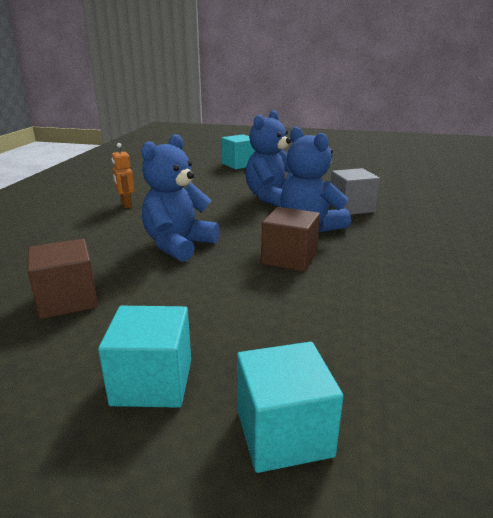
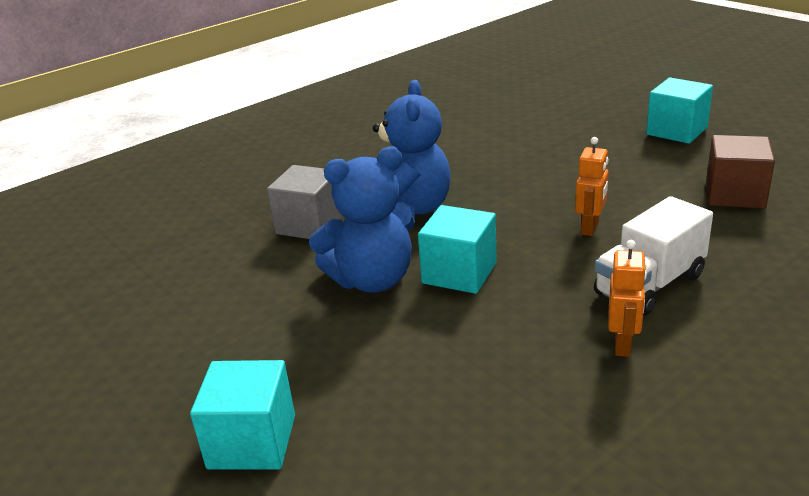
camera: 140 degrees left, 5 degrees up
blue teddy bear [141,134,220,262] -> orange robot [575,137,609,236]
turquoise cube [237,342,344,473] -> turquoise cube moved to [418,205,497,294]
brown cube [261,207,320,272] -> none
none -> white truck [594,196,713,316]

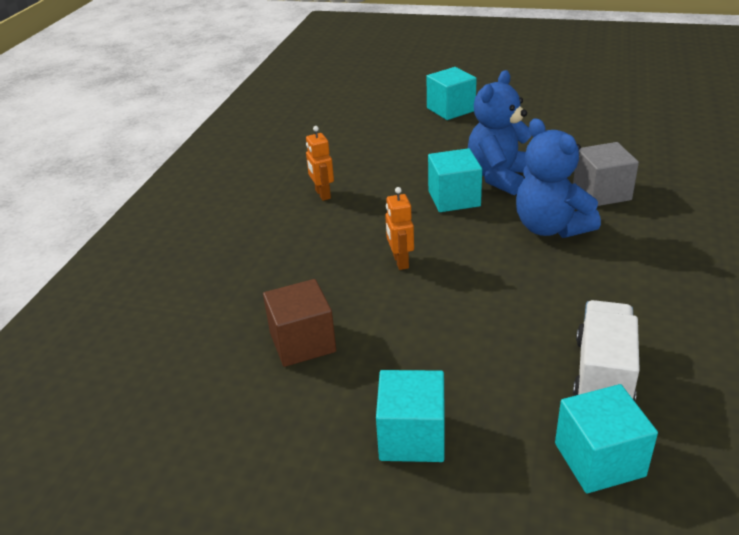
camera: 145 degrees right, 5 degrees up
white truck [594,196,713,316] -> white truck moved to [573,300,640,401]
none -> turquoise cube [555,384,658,493]

